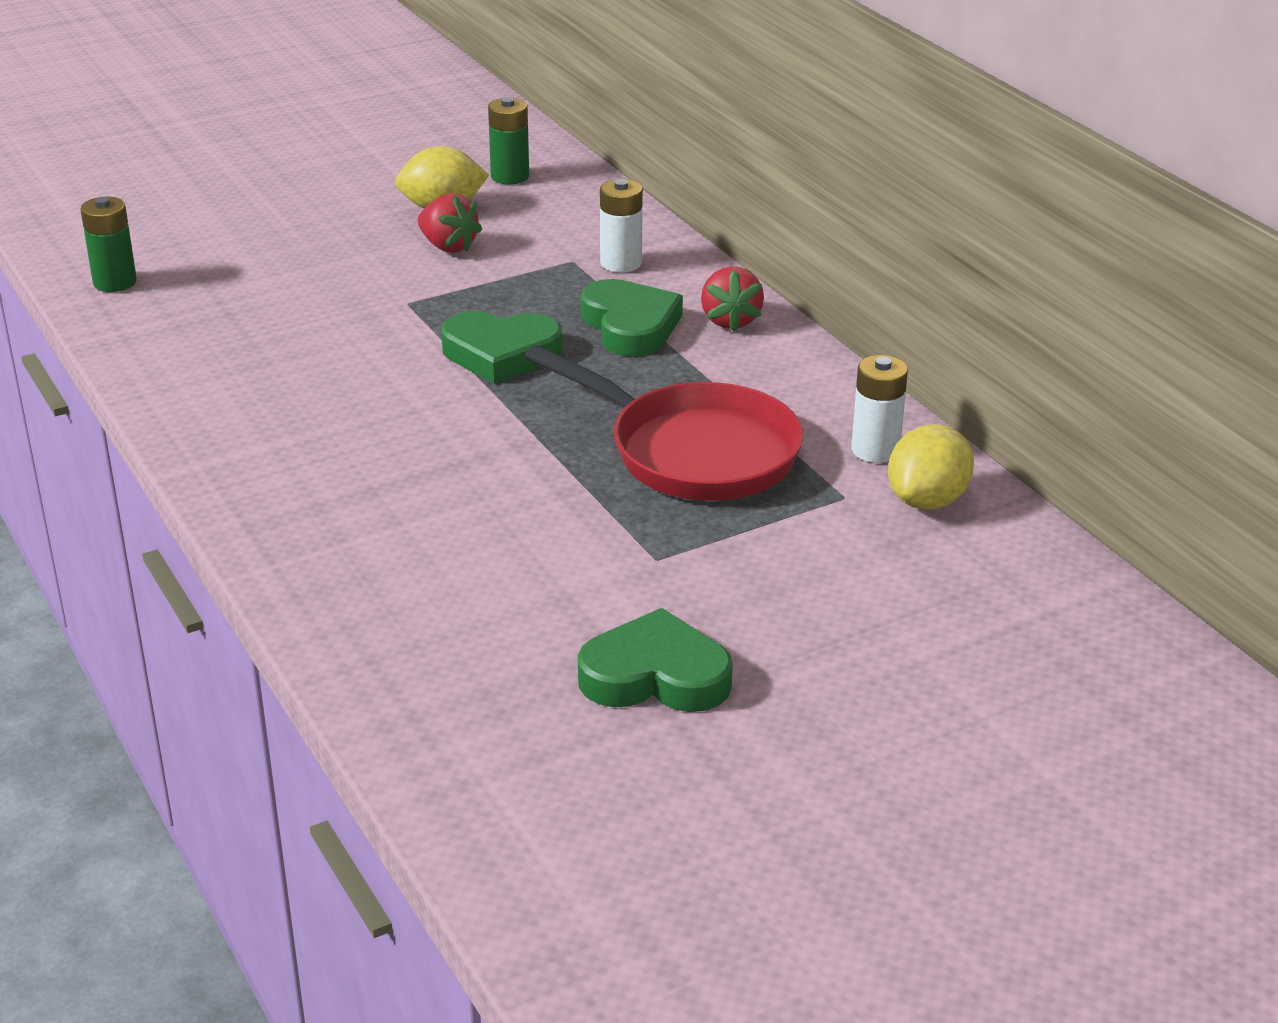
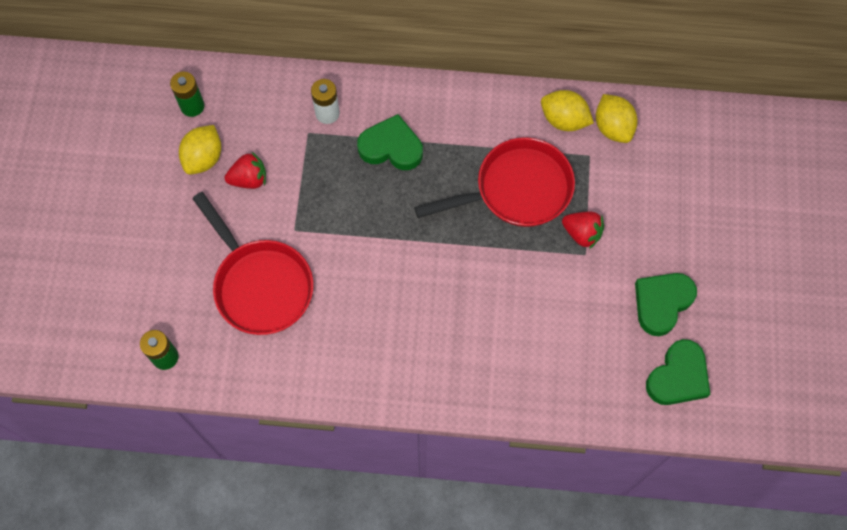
camera: 55 degrees left, 35 degrees up
green heart [441,311,563,384] -> green heart moved to [646,339,710,405]
red strawberry [701,266,764,332] -> red strawberry moved to [562,212,604,249]
white battery [851,355,908,463] -> yellow lemon [541,90,594,131]
none -> red pan [192,192,313,335]

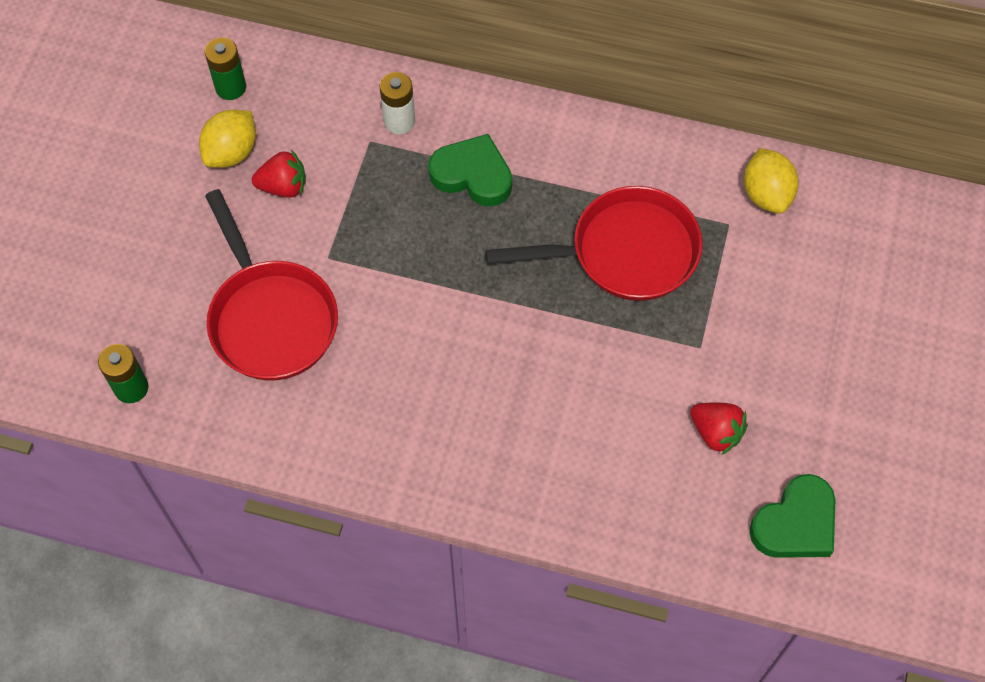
camera: 10 degrees right, 5 degrees down
yellow lemon [541,90,594,131] -> none
red strawberry [562,212,604,249] -> red strawberry moved to [690,402,748,455]
green heart [635,273,697,336] -> none

